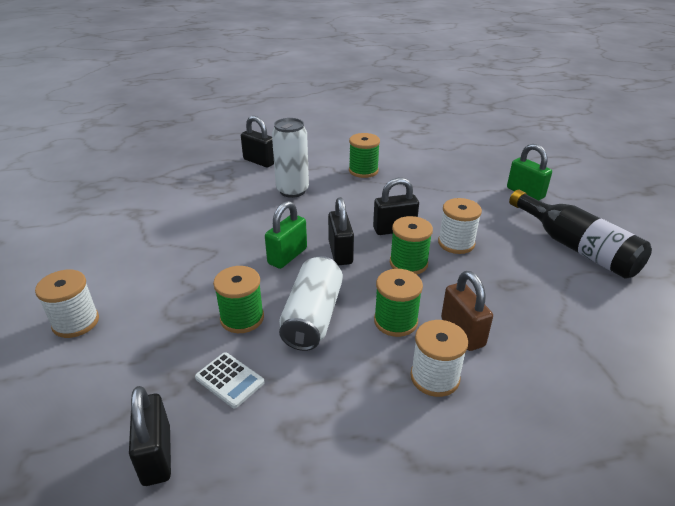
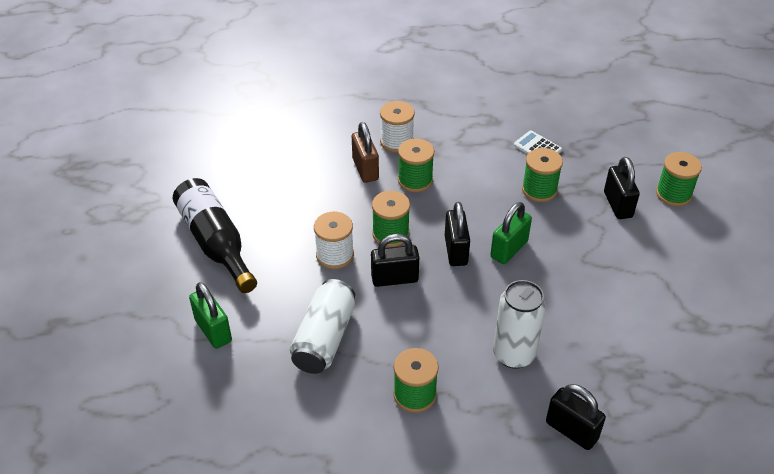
camera: 175 degrees left, 10 degrees up
white spool [35,270,99,338] -> green spool [656,152,702,206]
black padlock [129,386,171,486] -> black padlock moved to [604,157,640,219]
white can [279,256,343,351] -> white can moved to [290,279,355,374]

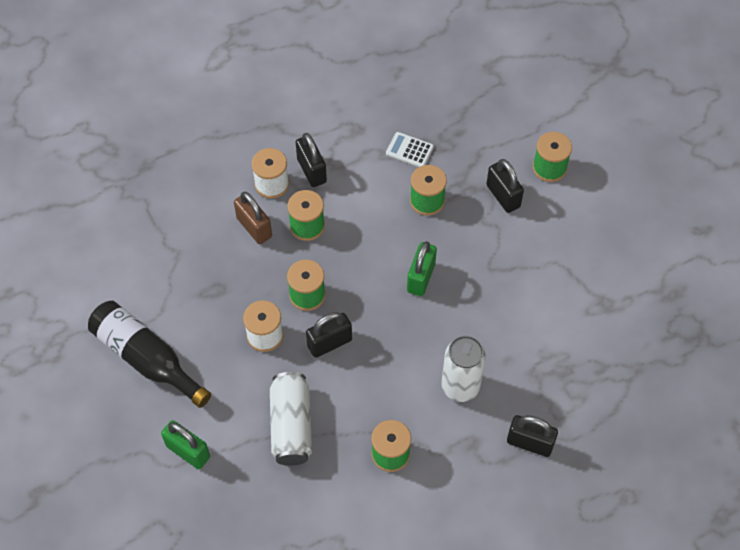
camera: 20 degrees left, 15 degrees up
black padlock [445,202,470,266] -> black padlock moved to [296,133,327,187]

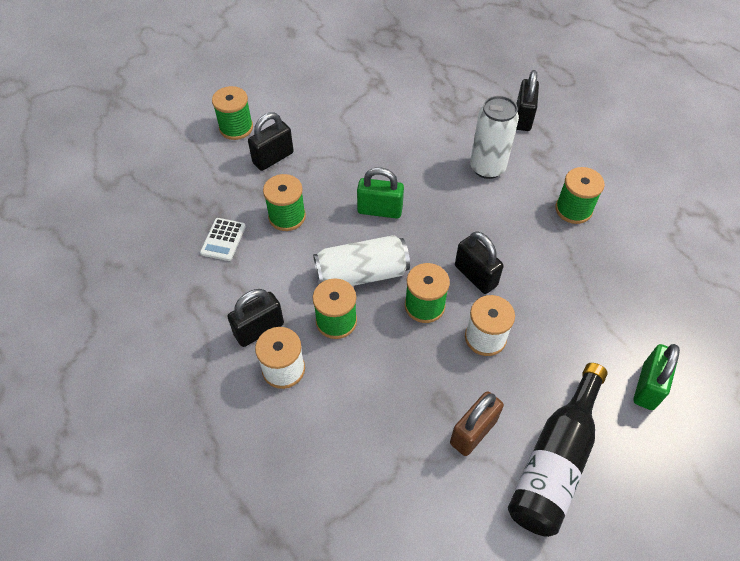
camera: 100 degrees left, 5 degrees down
brown padlock [234,192,272,244] -> brown padlock moved to [450,391,504,456]
white can [270,372,312,466] -> white can moved to [313,235,410,286]

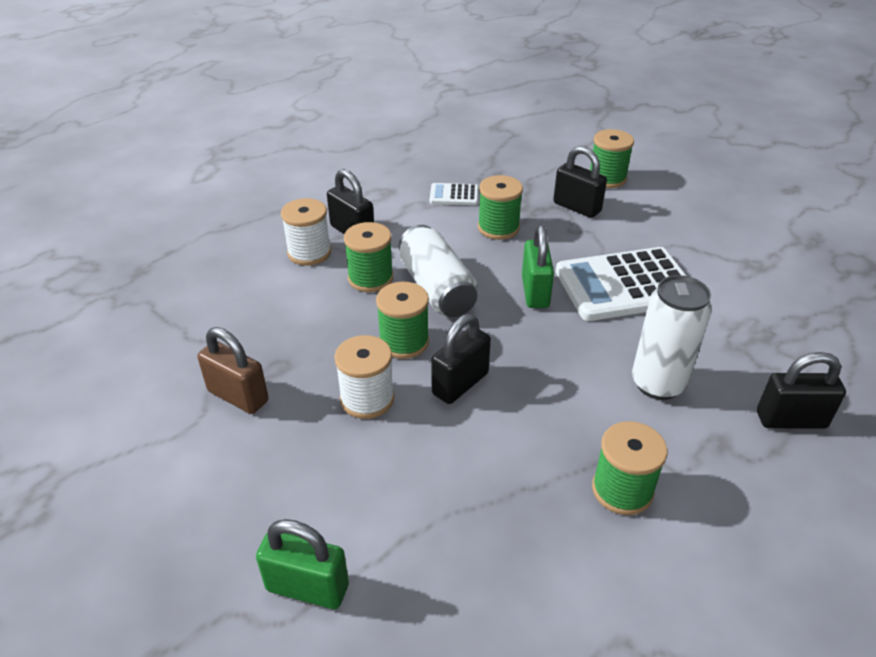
camera: 80 degrees right, 15 degrees down
black bottle [508,363,607,537] -> none
none -> white calculator [556,247,686,321]

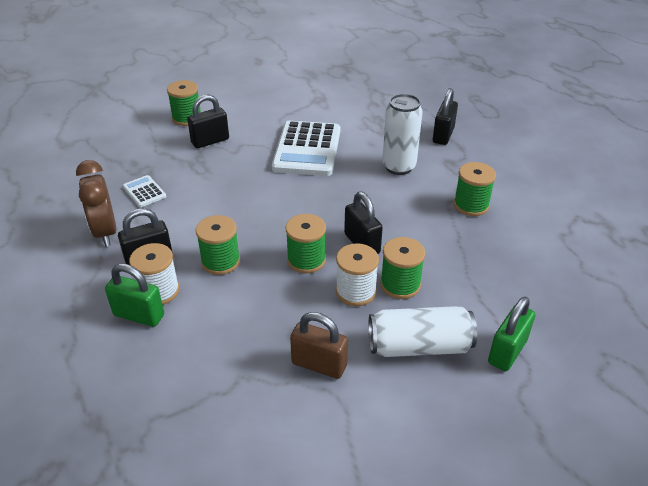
camera: 70 degrees left, 0 degrees up
brown padlock [197,327,269,414] -> brown padlock turned 60 degrees clockwise [290,312,348,379]
white can [399,225,478,317] -> white can moved to [369,306,477,357]
white calculator [430,183,479,205] -> white calculator turned 120 degrees clockwise [123,175,166,207]
green spool [478,175,523,240] -> green spool moved to [380,237,425,299]
green padlock [522,225,554,308] -> green padlock moved to [105,263,164,327]
none -> brown clock [76,160,116,247]

